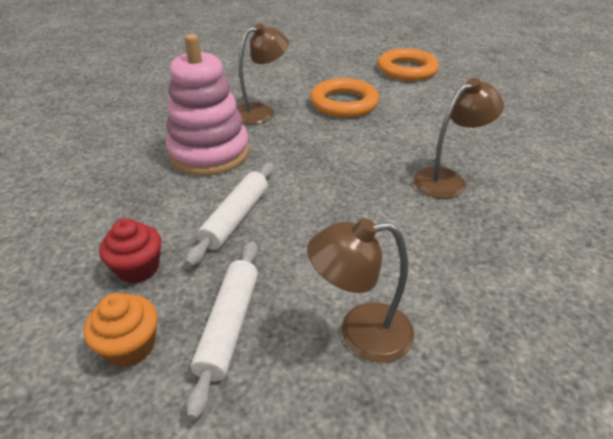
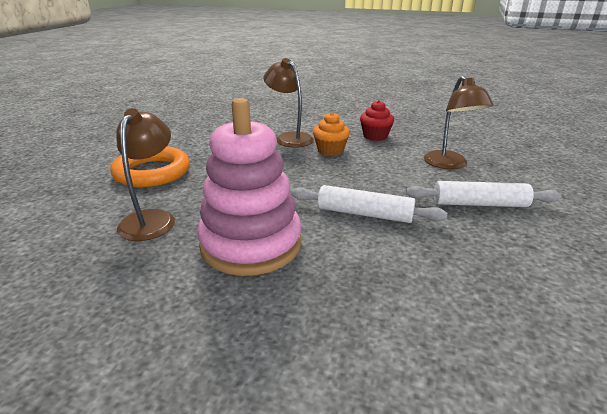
camera: 95 degrees left, 10 degrees down
orange cupcake [84,293,158,367] -> orange cupcake moved to [313,112,350,156]
red cupcake [99,218,162,284] -> red cupcake moved to [360,100,394,141]
brown lamp [236,23,289,124] -> brown lamp turned 45 degrees clockwise [116,108,175,241]
orange ring [378,48,439,81] -> none

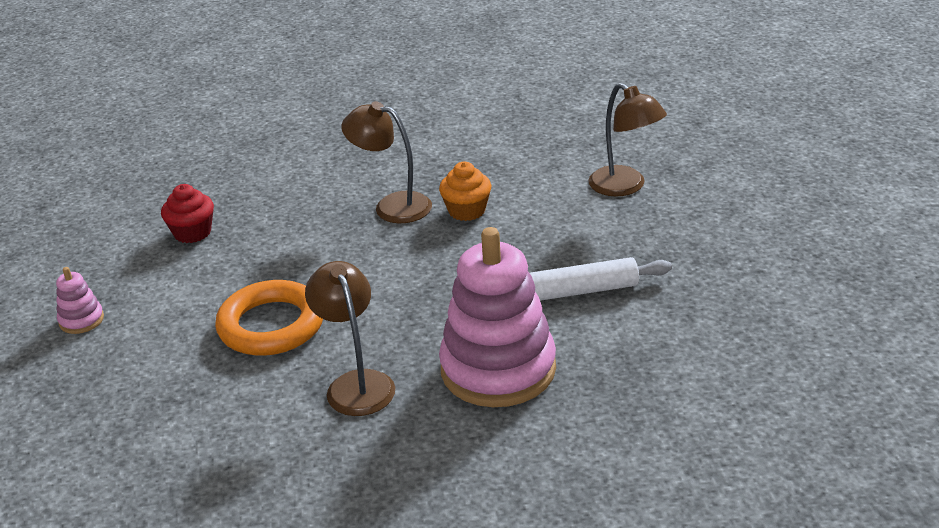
camera: 25 degrees left, 5 degrees up
red cupcake [360,100,394,141] -> red cupcake moved to [161,184,214,243]
white rolling pin [406,181,561,207] -> none
none -> pink stacking toy [56,267,104,334]

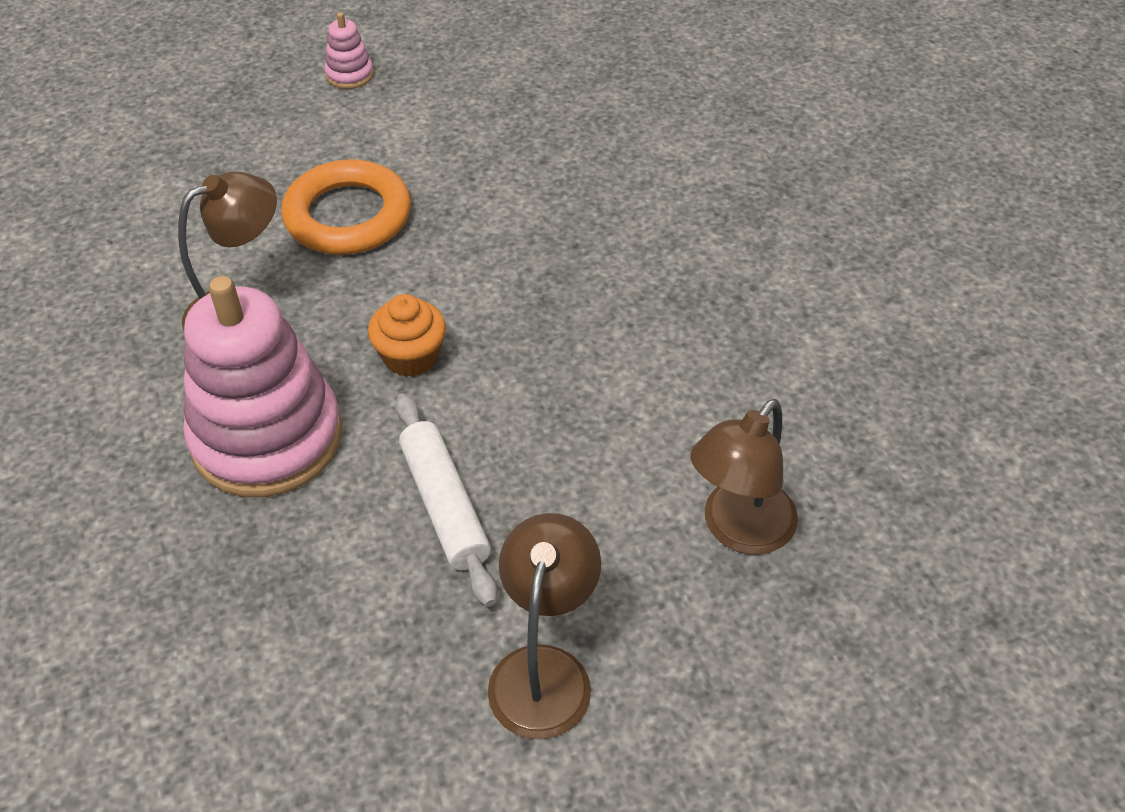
camera: 75 degrees right, 15 degrees up
red cupcake [161,184,214,243] -> none
brown lamp [341,101,432,223] -> brown lamp moved to [488,513,601,739]
orange cupcake [439,162,491,221] -> orange cupcake moved to [368,294,446,377]

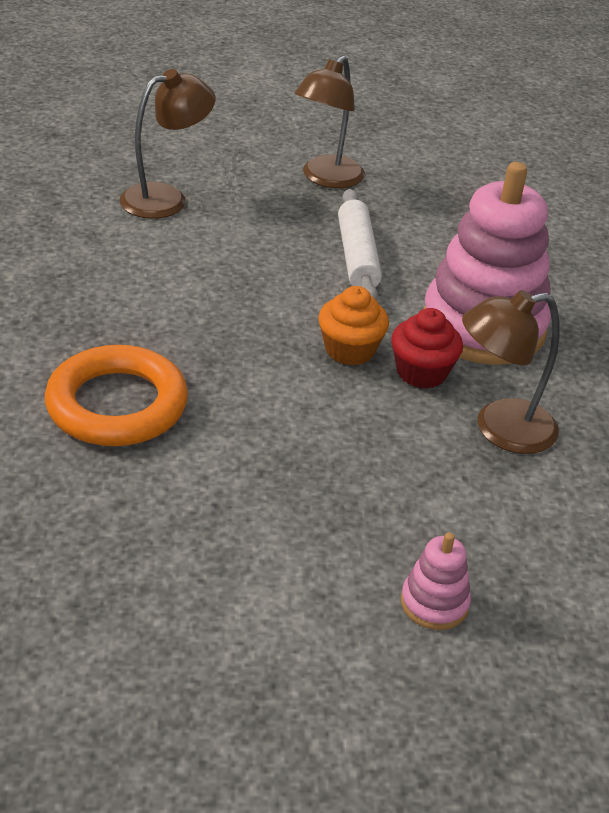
camera: 165 degrees left, 10 degrees down
orange ring [281,159,411,255] -> orange ring moved to [45,345,188,446]
pink stacking toy [324,12,374,89] -> pink stacking toy moved to [401,532,471,630]
none -> red cupcake [391,308,463,389]

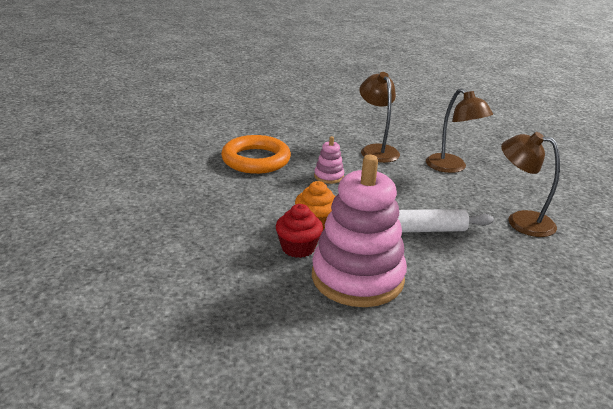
camera: 90 degrees right, 10 degrees down
pink stacking toy [401,532,471,630] -> pink stacking toy moved to [314,136,344,184]
brown lamp [462,290,560,454] -> brown lamp moved to [359,72,400,163]

